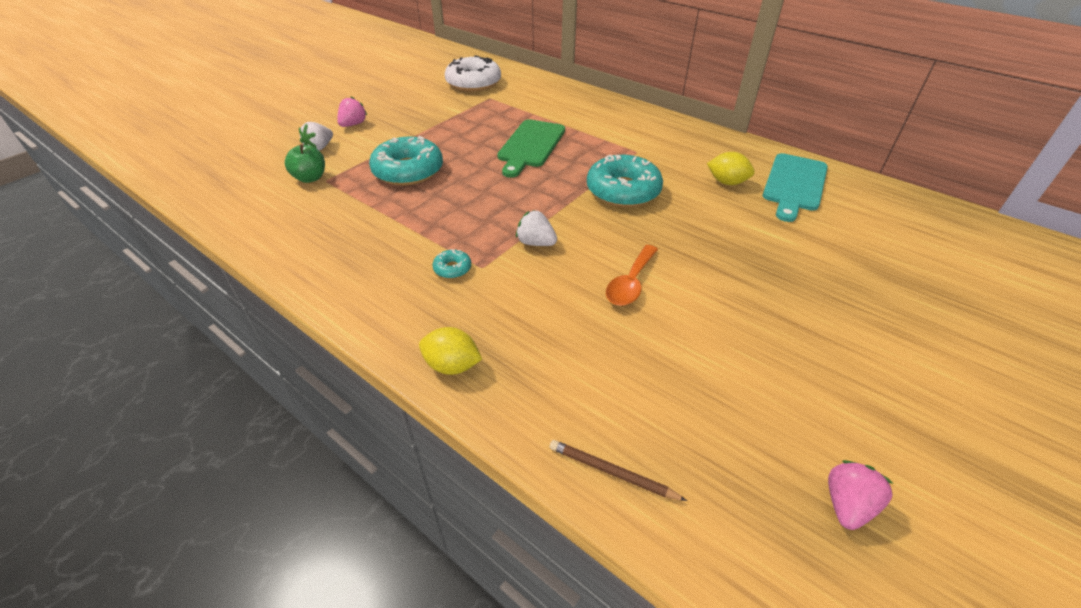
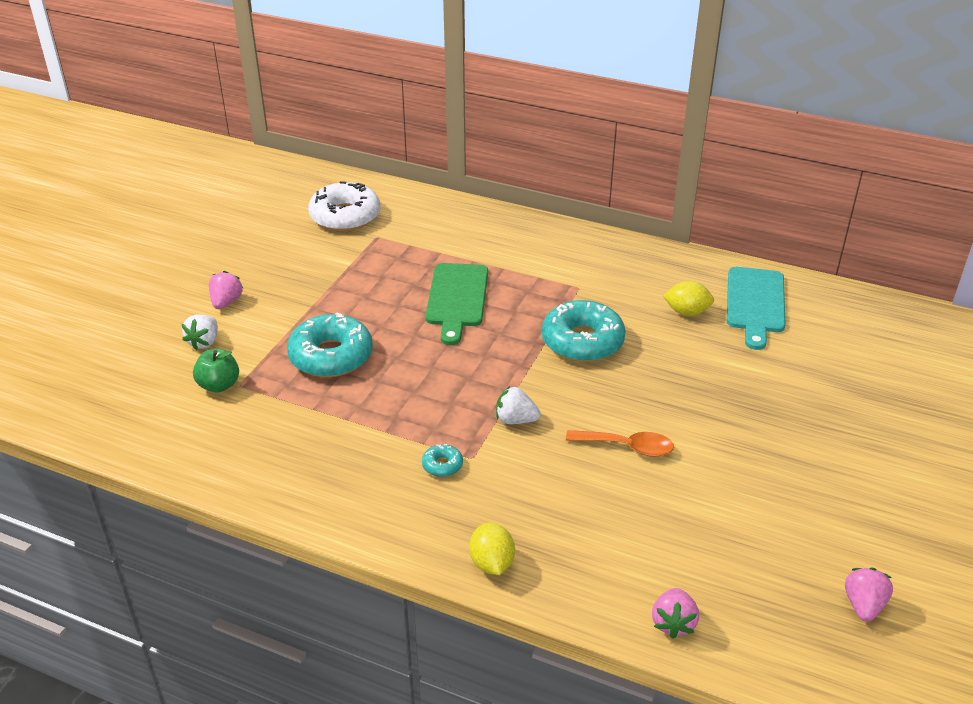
camera: 15 degrees left, 5 degrees down
yellow lemon [419,327,482,375] -> yellow lemon turned 75 degrees clockwise [469,523,515,575]
brown pencil [550,440,687,501] -> pink strawberry [652,588,699,639]
orange spoon [606,245,658,306] -> orange spoon turned 90 degrees counterclockwise [566,430,674,457]

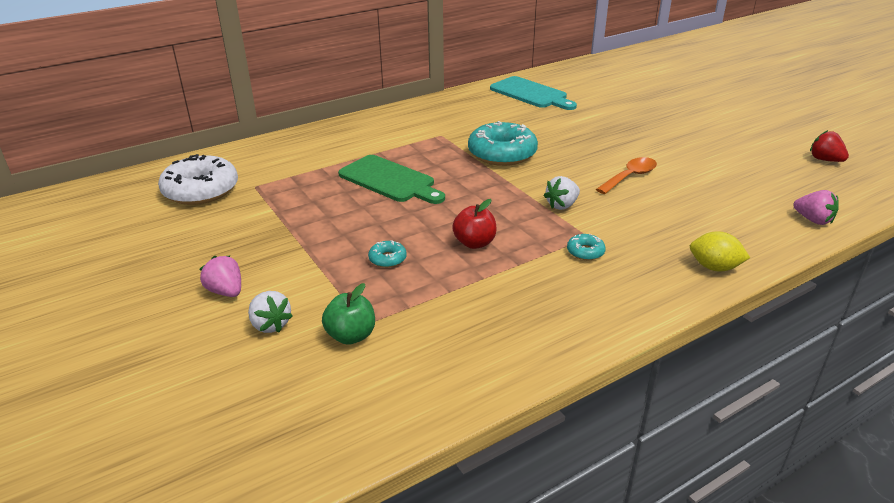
camera: 55 degrees left, 5 degrees down
turquoise donut [287,312,373,377] -> turquoise donut [368,240,407,268], size x0.43
yellow lemon [663,281,714,316] -> none
pink strawberry [845,568,893,622] -> red strawberry [810,130,849,162]
none -> red apple [452,199,497,249]

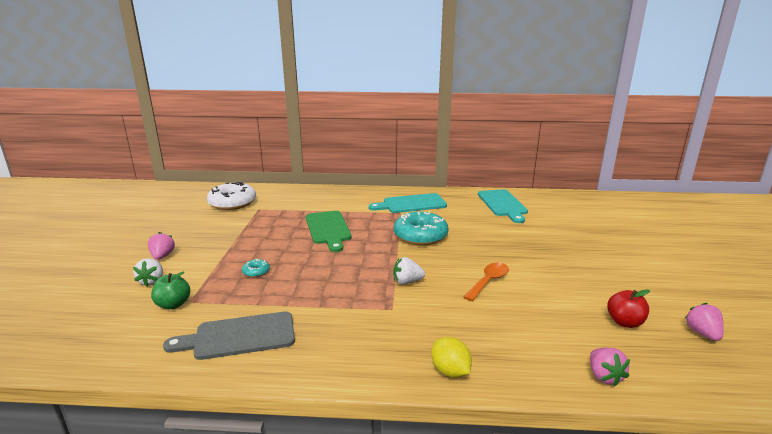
camera: 35 degrees right, 10 degrees down
red apple [452,199,497,249] -> red apple moved to [607,289,650,328]
turquoise donut [567,234,606,260] -> none
orange spoon [596,157,657,194] -> orange spoon turned 45 degrees counterclockwise [464,263,509,301]
red strawberry [810,130,849,162] -> pink strawberry [685,303,724,341]
none -> grey cutting board [163,311,295,360]
none -> turquoise cutting board [369,193,447,213]

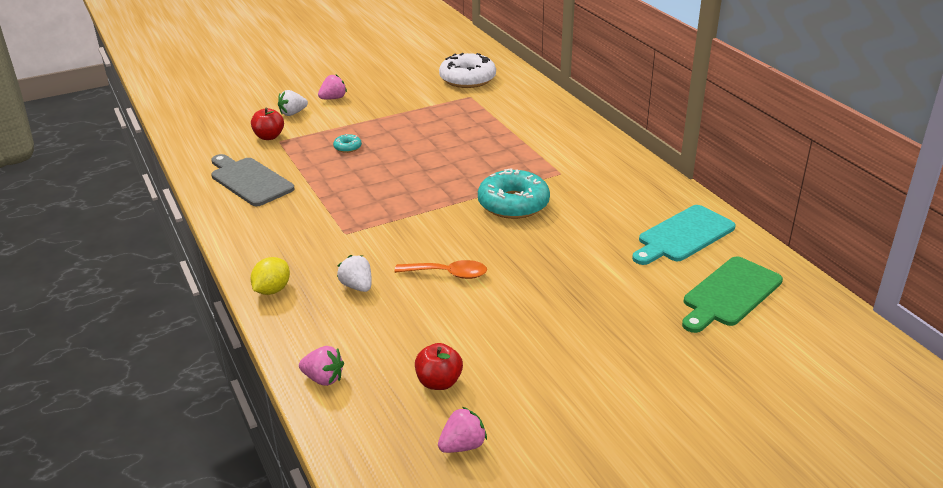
camera: 60 degrees right, 10 degrees up
green apple [151,271,190,309] -> red apple [251,108,284,140]
green cutting board [306,211,351,252] -> green cutting board moved to [682,256,783,333]
turquoise cutting board [369,193,447,213] -> none
white strawberry [393,257,425,284] -> white strawberry moved to [337,255,372,292]
pink strawberry [590,348,630,387] -> pink strawberry turned 120 degrees counterclockwise [299,346,344,386]

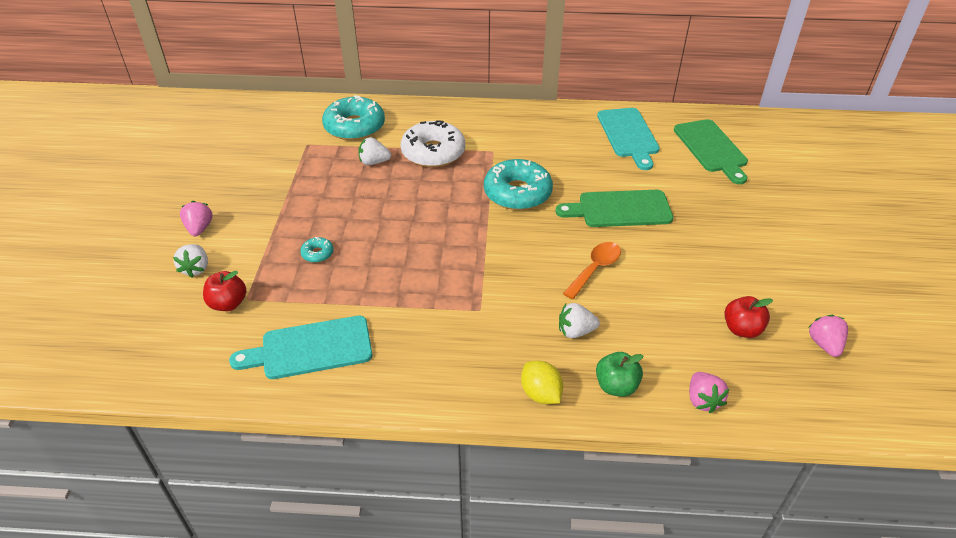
camera: 60 degrees left, 10 degrees up
grey cutting board [211,154,295,206] -> turquoise cutting board [229,316,372,379]
pink strawberry [299,346,344,386] -> pink strawberry turned 120 degrees clockwise [689,372,729,413]
white donut [439,53,496,88] -> white donut moved to [401,120,465,167]
none -> turquoise donut [322,95,385,140]
none -> white strawberry [358,137,391,165]
none -> green cutting board [555,190,673,227]
none -> green apple [596,352,643,397]

